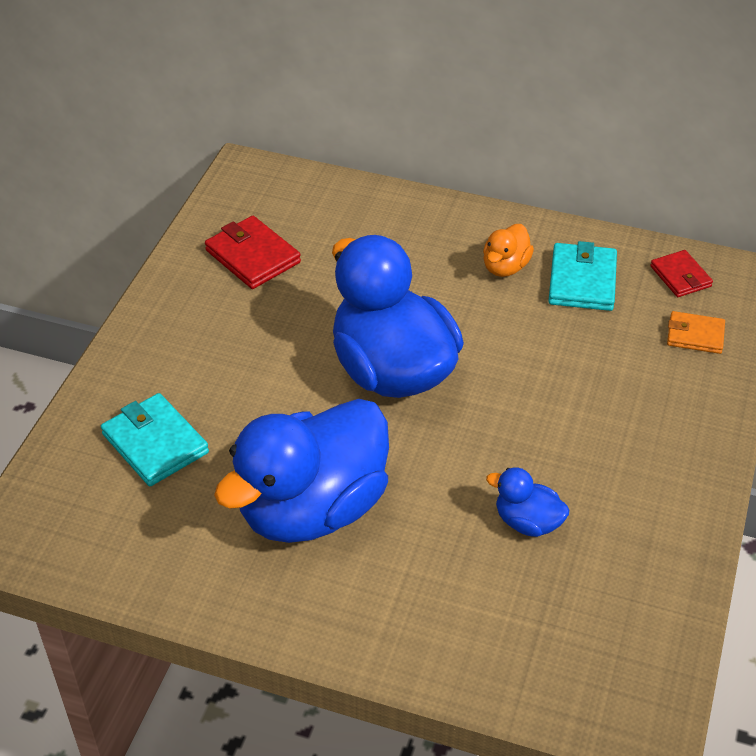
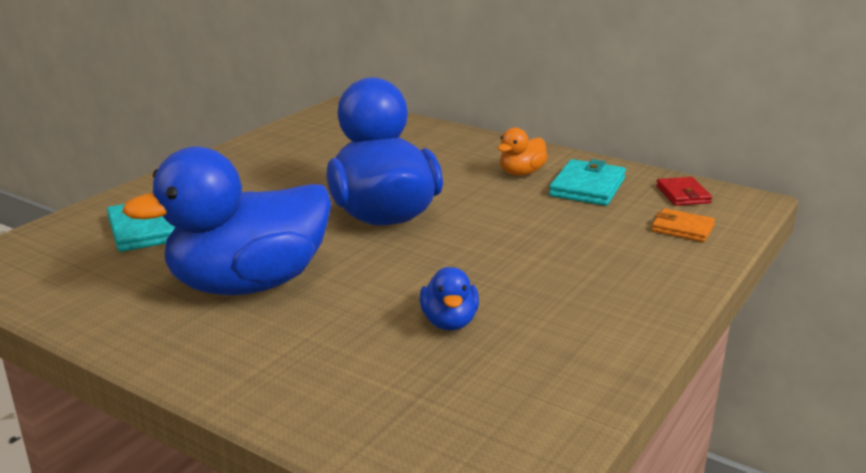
camera: 15 degrees right, 20 degrees down
red wallet [205,216,301,289] -> none
blue duck [486,468,569,537] -> blue duck turned 135 degrees counterclockwise [420,267,479,331]

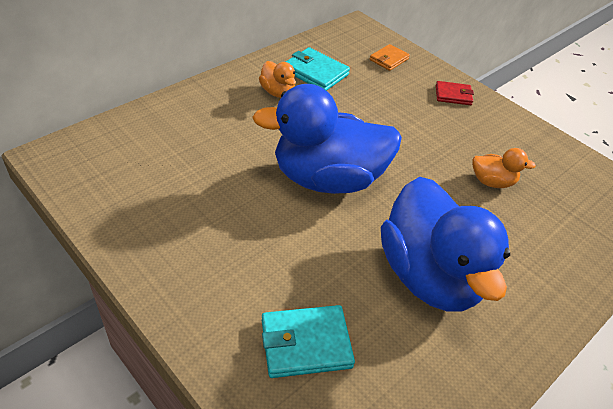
camera: 80 degrees left, 20 degrees up
blue duck [420,267,479,331] -> orange duck [472,148,536,188]
red wallet [656,177,712,206] -> red wallet moved to [436,81,474,105]

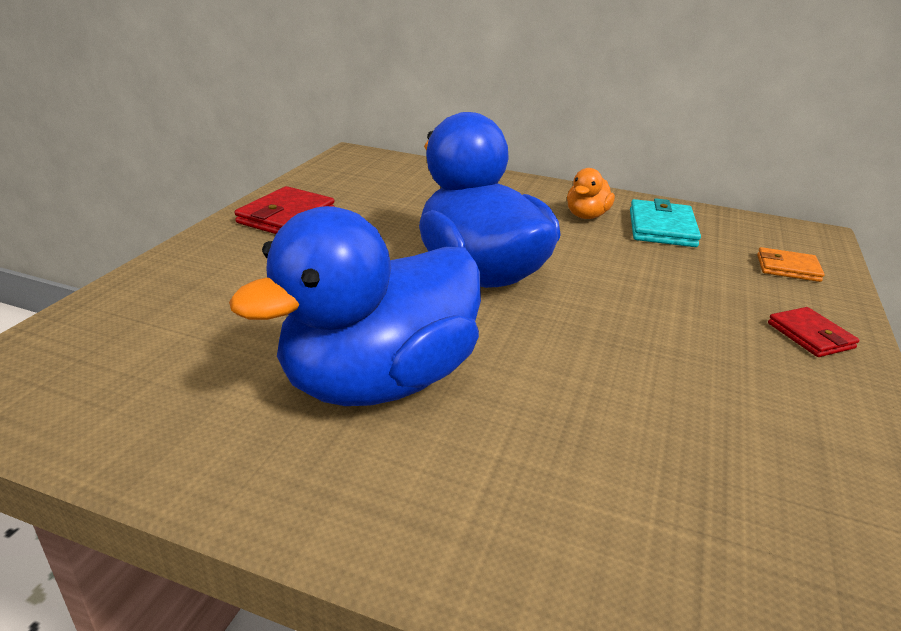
camera: 65 degrees right, 15 degrees down
turquoise wallet [262,305,355,378] -> none
orange duck [472,148,536,188] -> none
none -> red wallet [234,186,335,234]

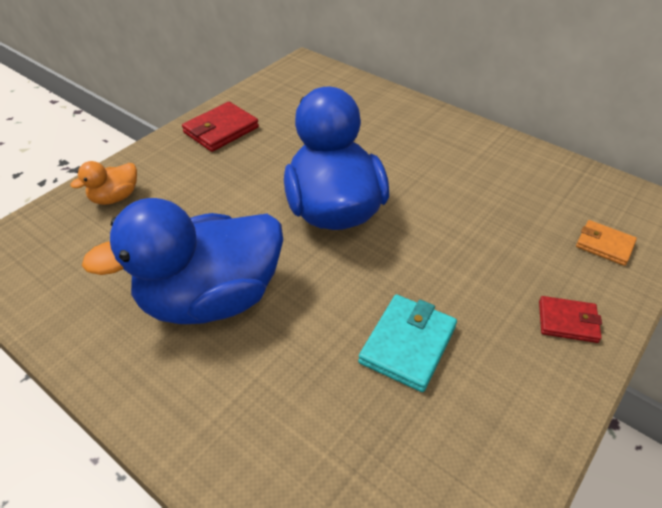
camera: 20 degrees right, 15 degrees up
orange duck [567,168,615,219] -> orange duck moved to [70,161,137,205]
turquoise wallet [630,198,701,247] -> turquoise wallet moved to [358,294,457,392]
red wallet [768,307,859,357] -> red wallet turned 75 degrees counterclockwise [539,296,602,343]

